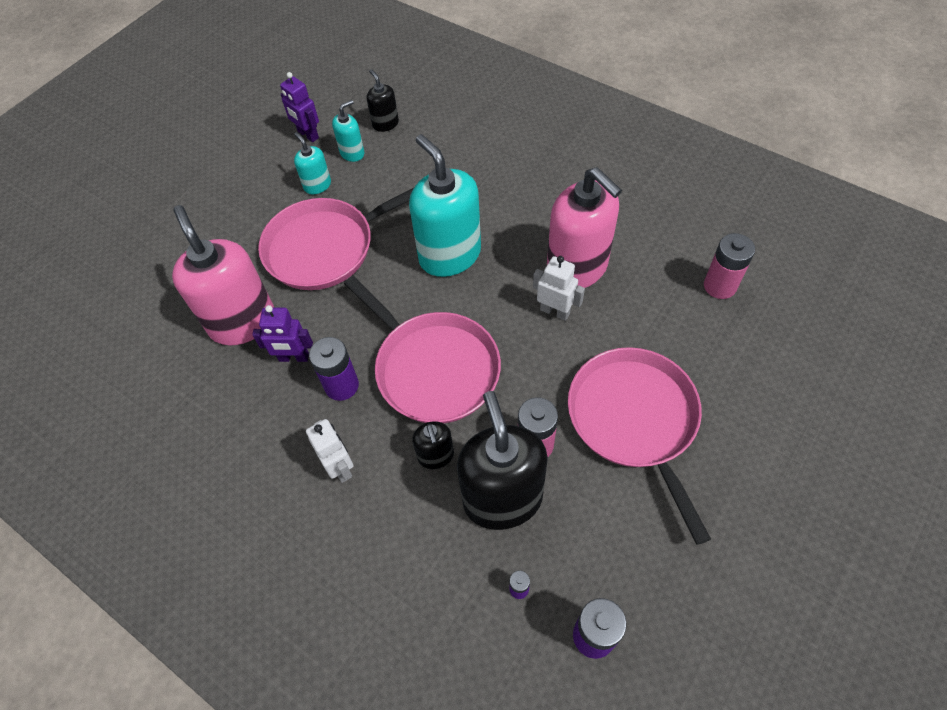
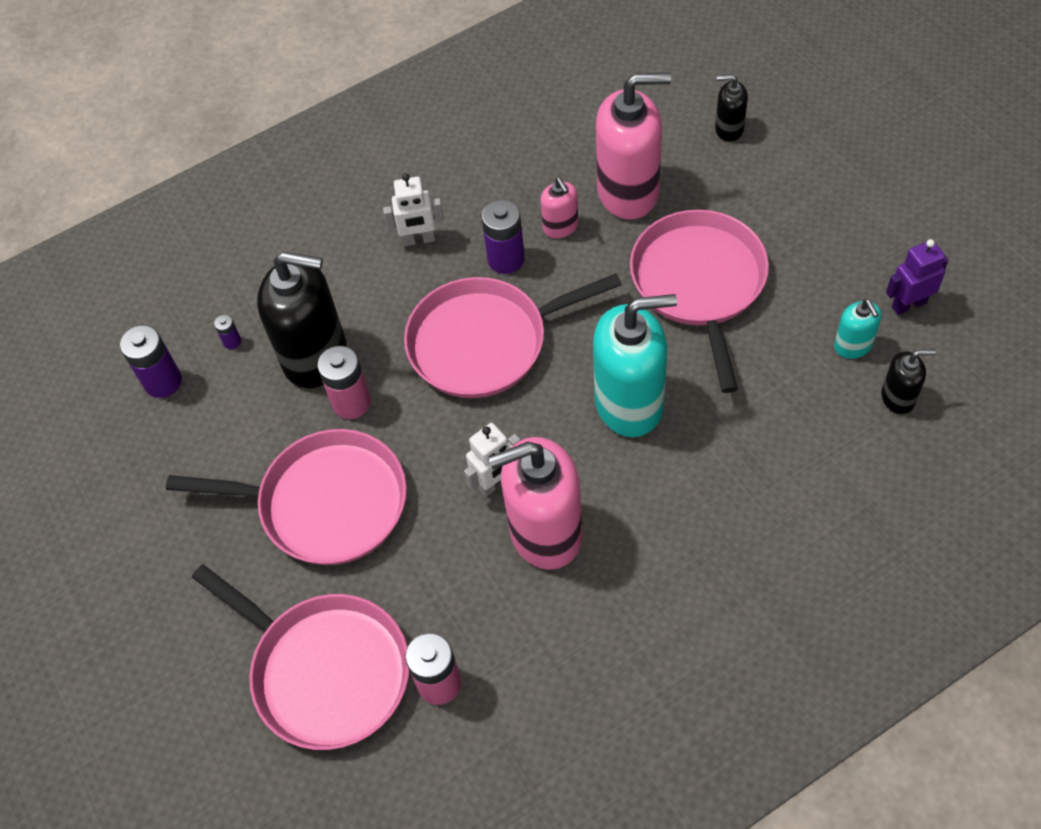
camera: 115 degrees right, 0 degrees up
purple robot [252,305,313,362] -> pink soap dispenser [541,177,578,238]
turquoise soap dispenser [294,132,331,194] -> none
black soap dispenser [412,421,454,469] -> black soap dispenser moved to [715,74,748,142]
none -> pink pan [192,564,409,750]

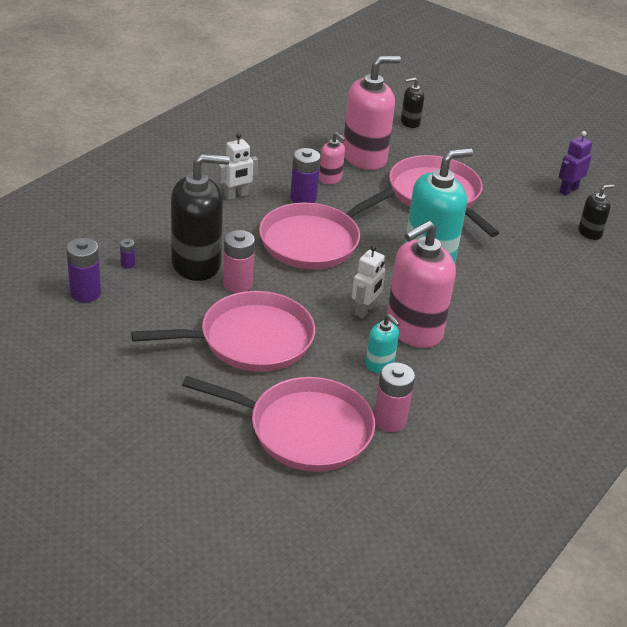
camera: 30 degrees left, 20 degrees down
turquoise soap dispenser [834,299,882,359] -> turquoise soap dispenser moved to [366,314,400,373]

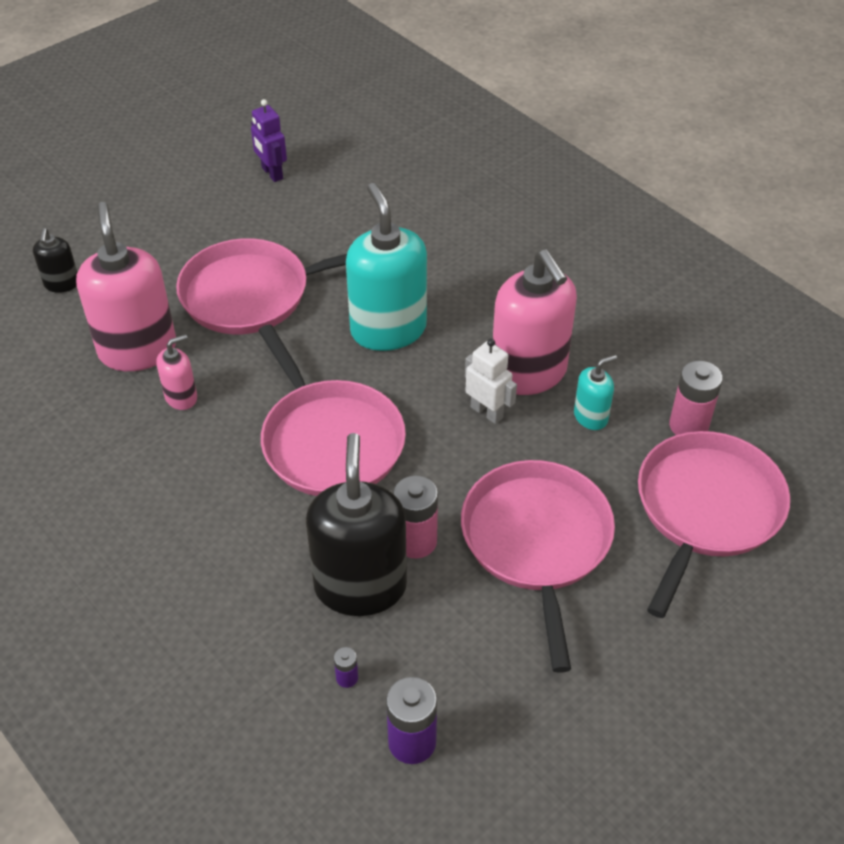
camera: 75 degrees left, 10 degrees up
white robot [218,133,258,200] -> none
purple battery [290,148,321,203] -> none
black soap dispenser [579,184,614,240] -> none

